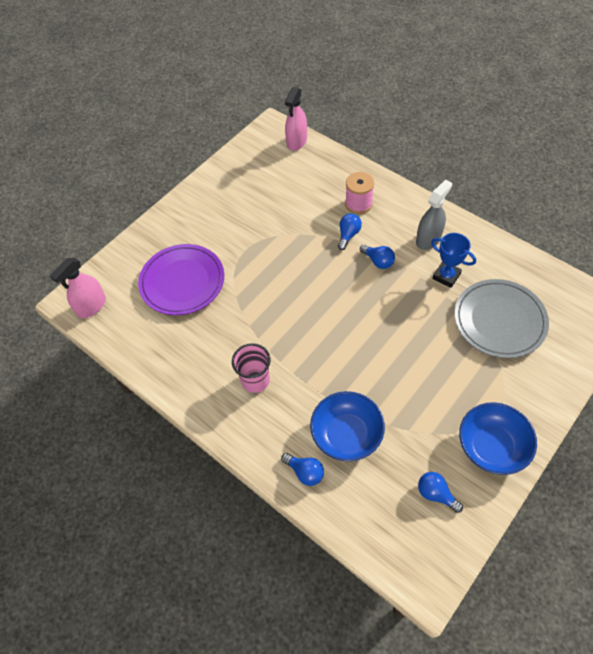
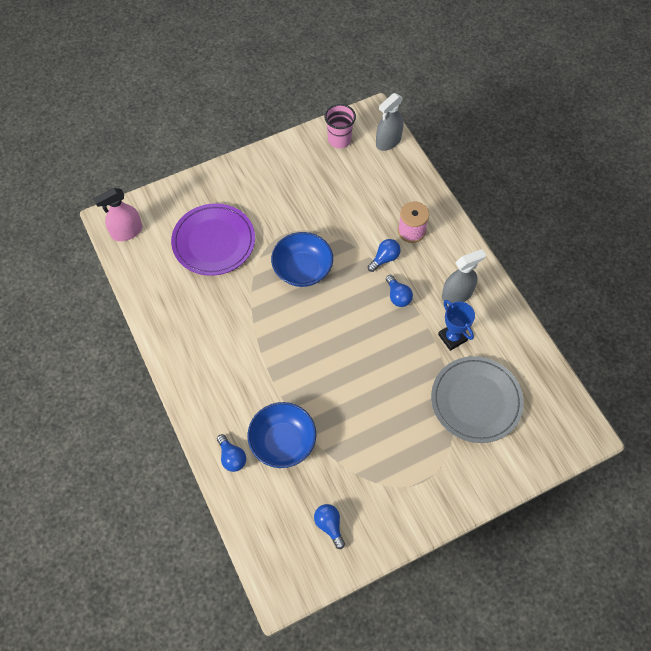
camera: 20 degrees right, 5 degrees up
pink cup [232,343,271,393] -> pink cup moved to [324,104,356,148]
pink spray bottle [285,87,307,151] -> grey spray bottle [376,93,404,151]
blue bowl [459,402,537,475] -> blue bowl moved to [271,232,333,287]

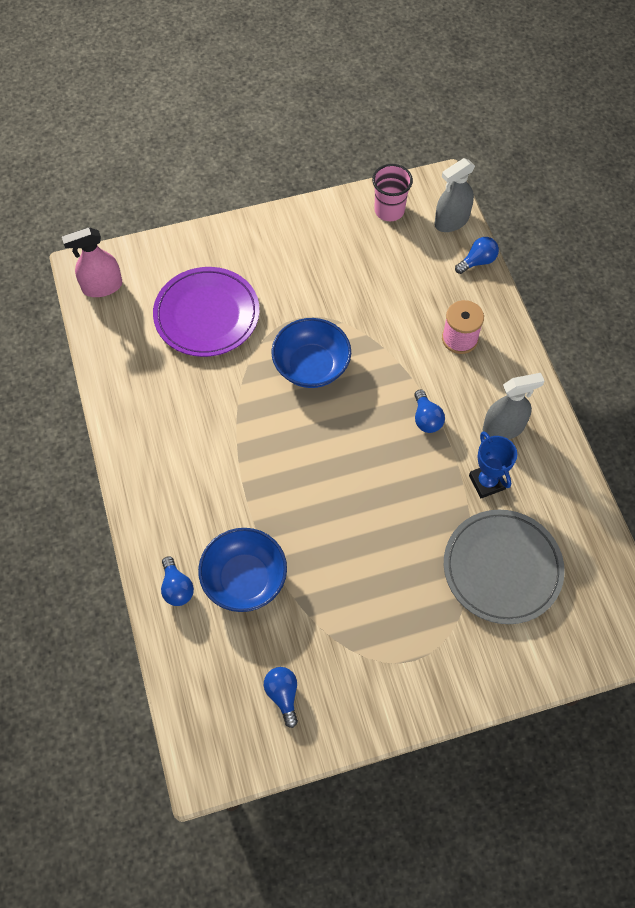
camera: 10 degrees right, 0 degrees up
blue light bulb [368,239,401,272] -> blue light bulb moved to [455,237,499,274]

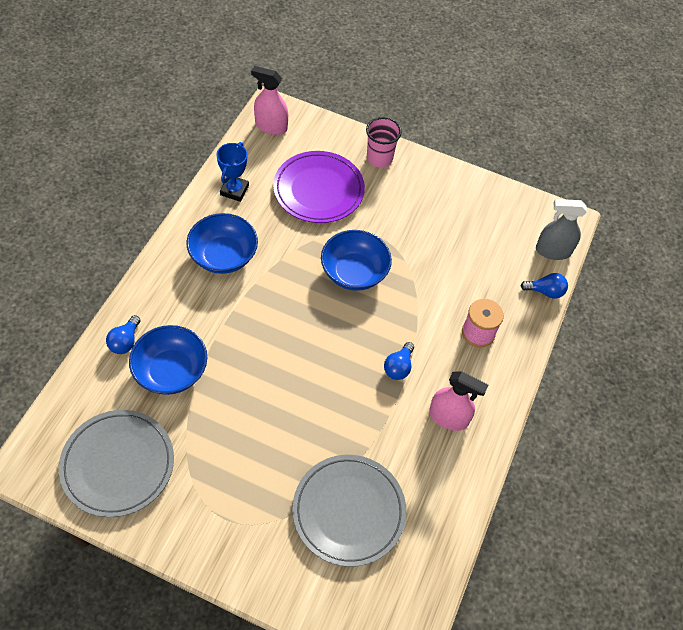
camera: 35 degrees right, 5 degrees down
blue light bulb [264,667,298,728] -> grey plate [59,410,174,518]
pink cup [372,164,413,221] -> pink cup moved to [366,117,402,168]
blue trophy [469,431,517,498] -> blue trophy moved to [216,142,249,202]
grey spray bottle [483,373,544,439] -> pink spray bottle [429,371,488,431]
none -> blue bowl [186,213,258,274]

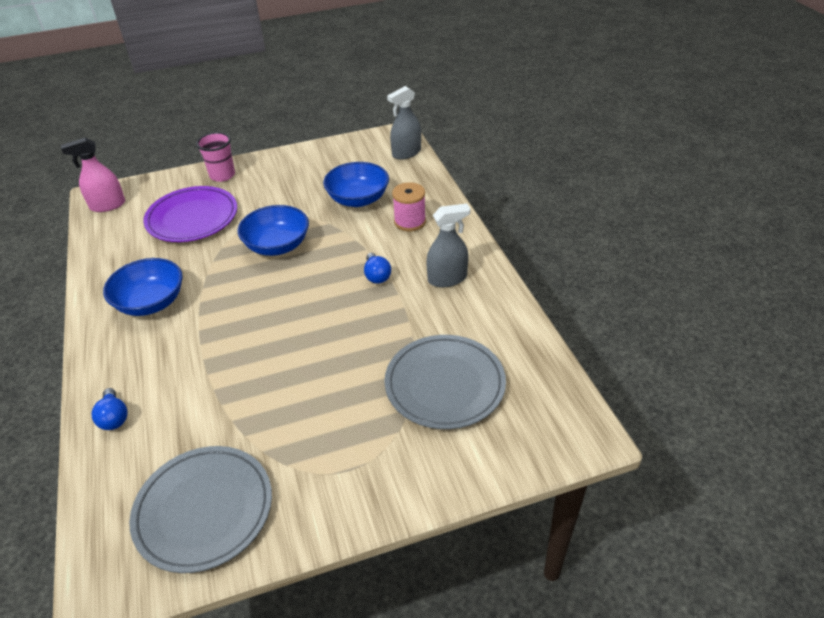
camera: 35 degrees left, 15 degrees down
blue bowl [129,325,207,395] -> blue bowl moved to [323,162,389,207]
blue trophy [216,142,249,202] -> none
pink spray bottle [429,371,488,431] -> grey spray bottle [426,204,470,287]
blue light bulb [520,273,568,299] -> none

